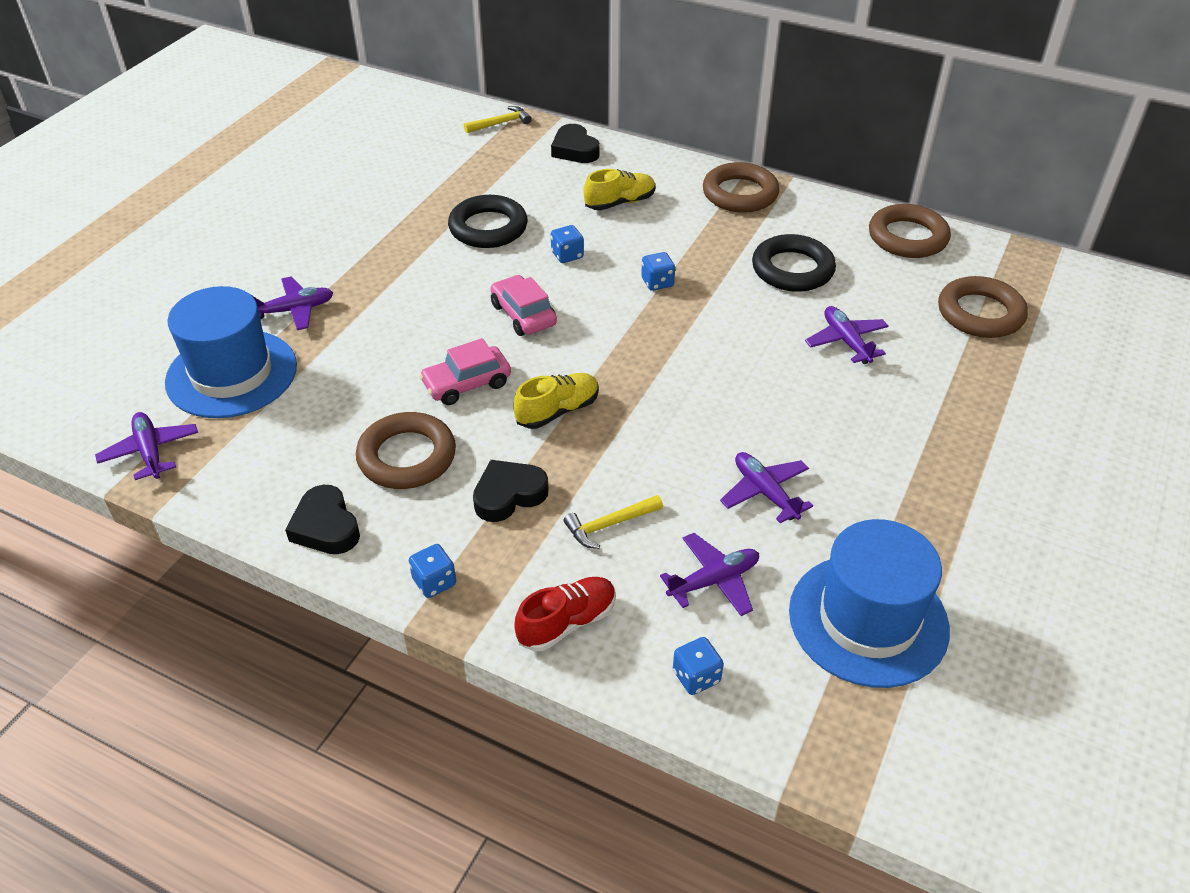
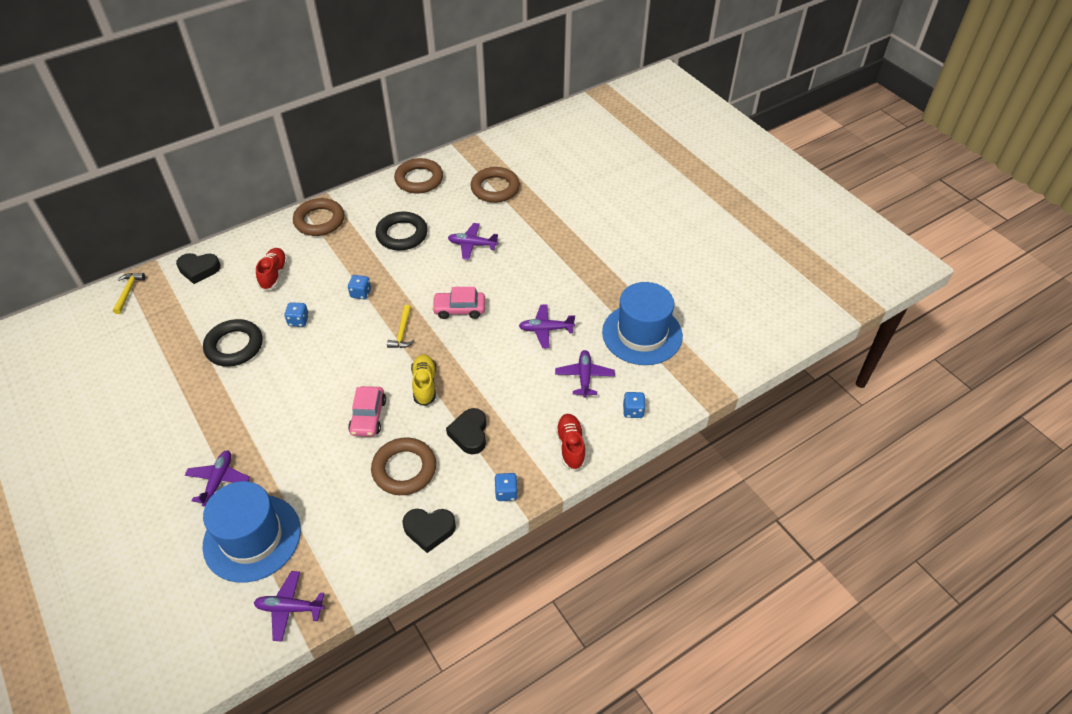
camera: 60 degrees left, 5 degrees up
pink car [490,275,557,336] -> pink car moved to [432,287,485,319]
yellow hammer [563,495,663,549] -> yellow hammer moved to [387,305,415,348]
yellow shoe [583,169,655,210] -> red shoe [256,248,288,291]

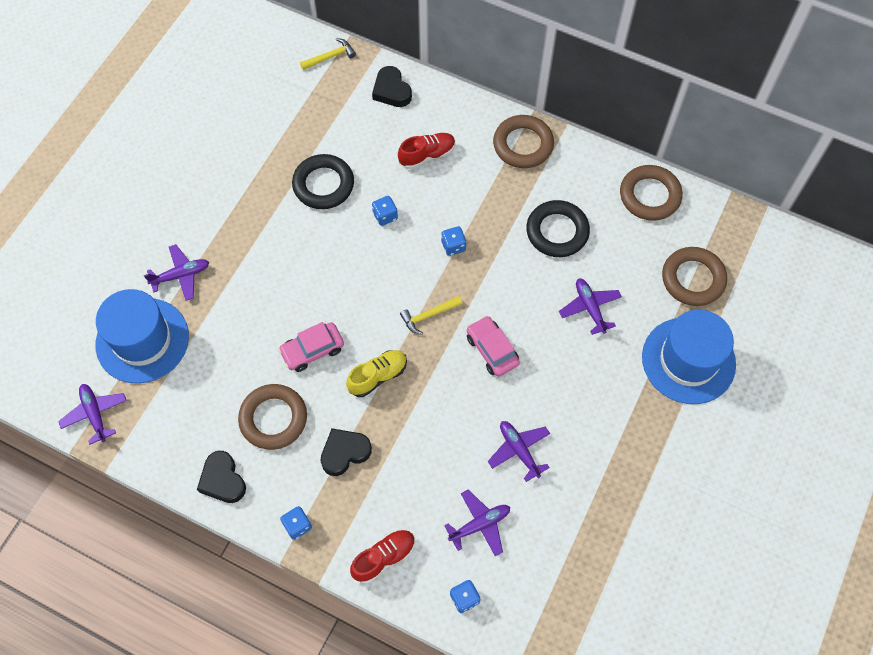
camera: 60 degrees right, 15 degrees up
blue hat [602,282,683,365] -> blue hat moved to [642,310,736,404]

